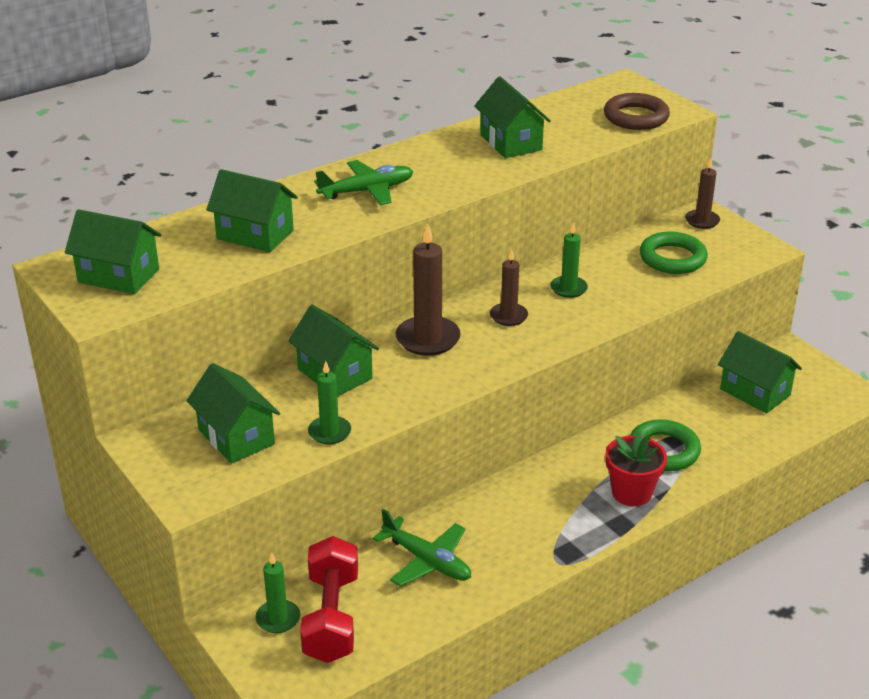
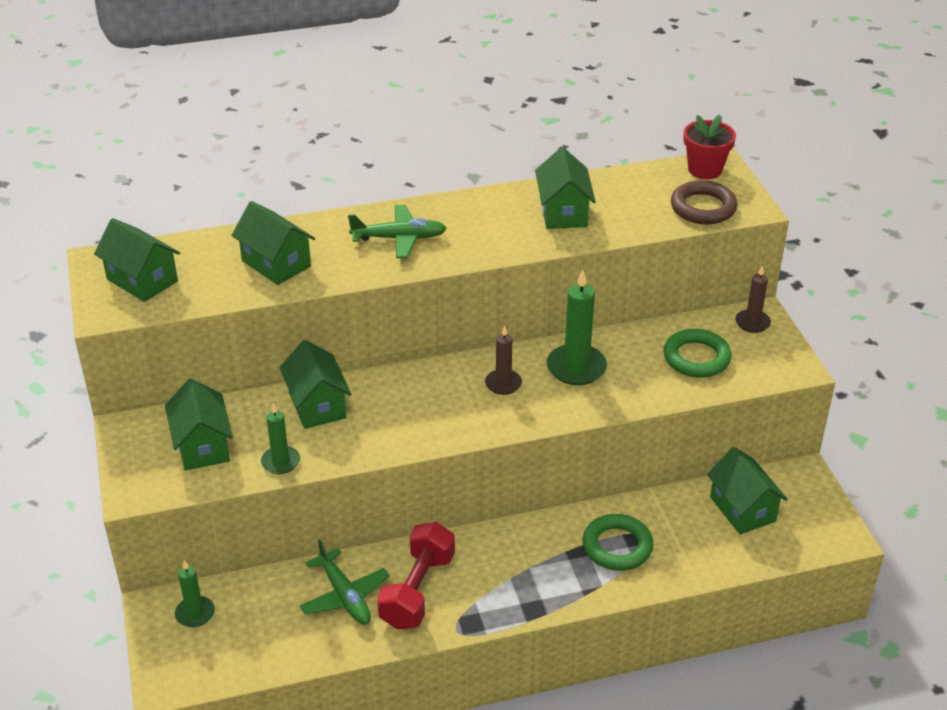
camera: 20 degrees right, 5 degrees up
red dumbbell [300,536,358,663] -> red dumbbell moved to [377,522,455,629]
brown candle [396,223,461,356] -> none
green candle [550,222,588,298] -> green candle [547,270,607,385], size x1.65
red flower pot [606,430,667,506] -> red flower pot moved to [684,115,736,179]

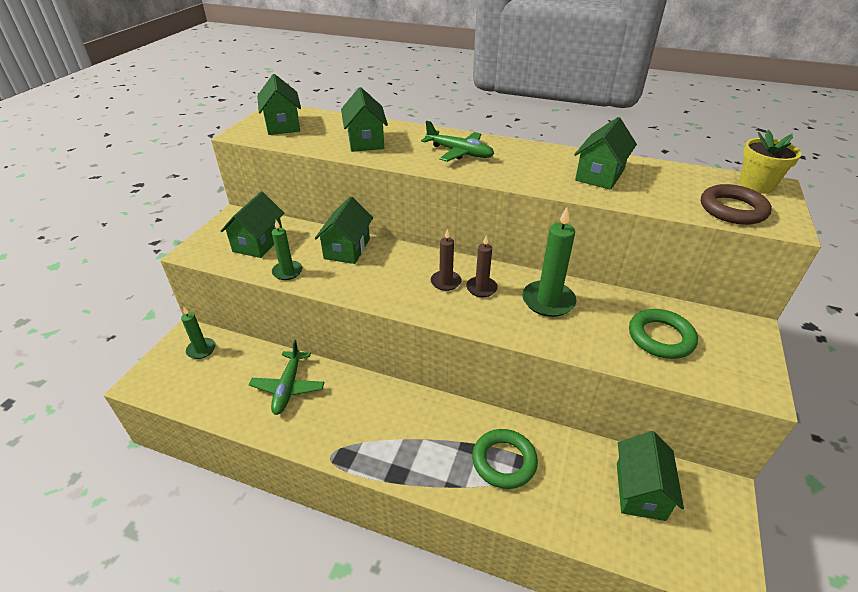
camera: 35 degrees right, 0 degrees up
red dumbbell [377,522,455,629] -> none
red flower pot [684,115,736,179] -> yellow flower pot [739,130,802,194]
brown candle [735,265,771,333] -> brown candle moved to [431,229,461,291]

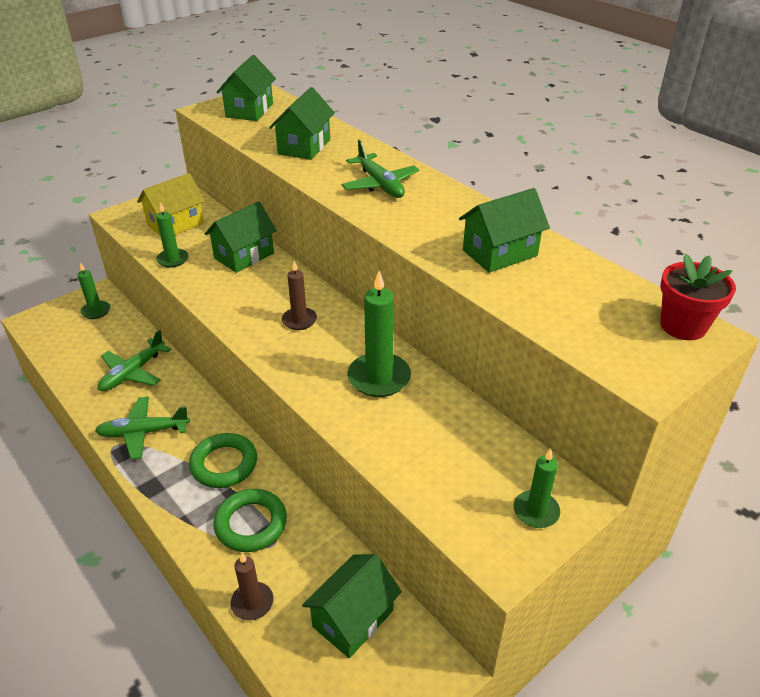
camera: 30 degrees right, 0 degrees up
green house [221,192,284,258] -> yellow house [137,173,205,235]
brown candle [466,235,498,297] -> brown candle moved to [231,553,273,621]
green ring [629,309,698,359] -> green ring moved to [189,433,257,488]
brown ring [701,184,772,225] -> none
yellow flower pot [739,130,802,194] -> red flower pot [660,254,736,340]
none -> green plane [95,397,190,459]
none -> green candle [514,448,560,528]

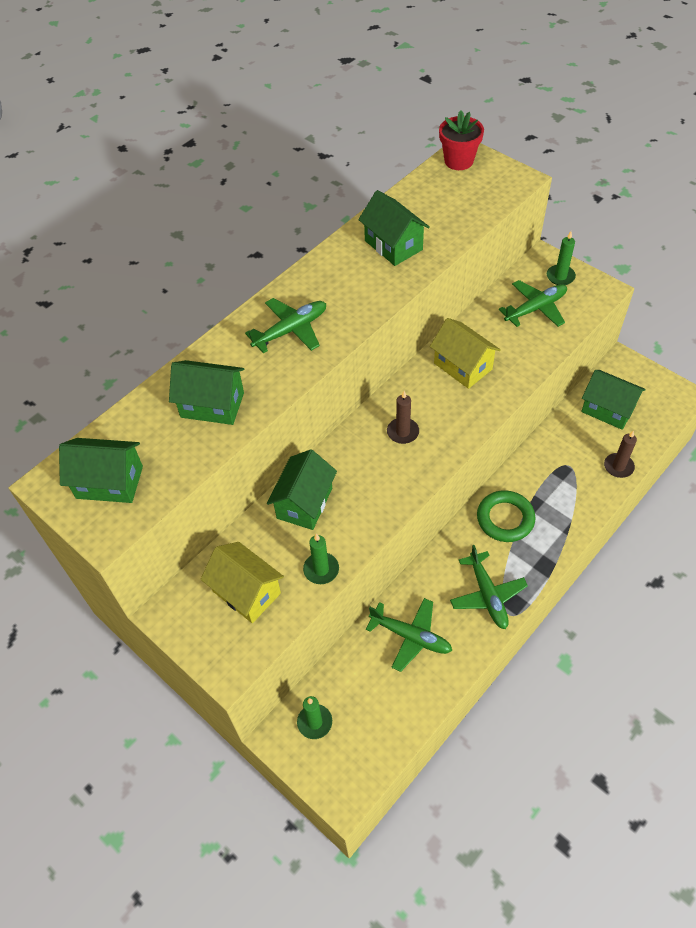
camera: 95 degrees left, 15 degrees up
green house [205,201,277,273] -> green house turned 75 degrees clockwise [267,449,337,530]
green ring [213,489,287,552] -> none
green candle [348,271,411,397] -> yellow house [430,318,501,389]
none -> green plane [499,280,567,327]

